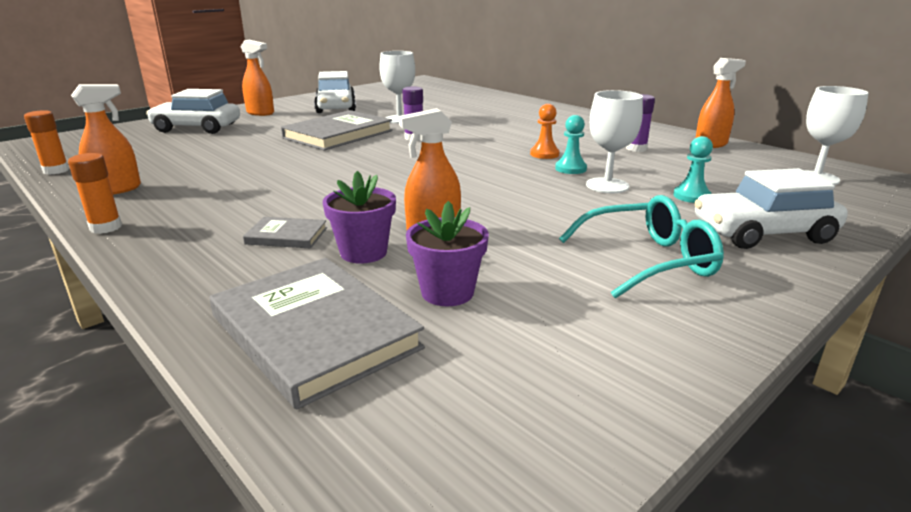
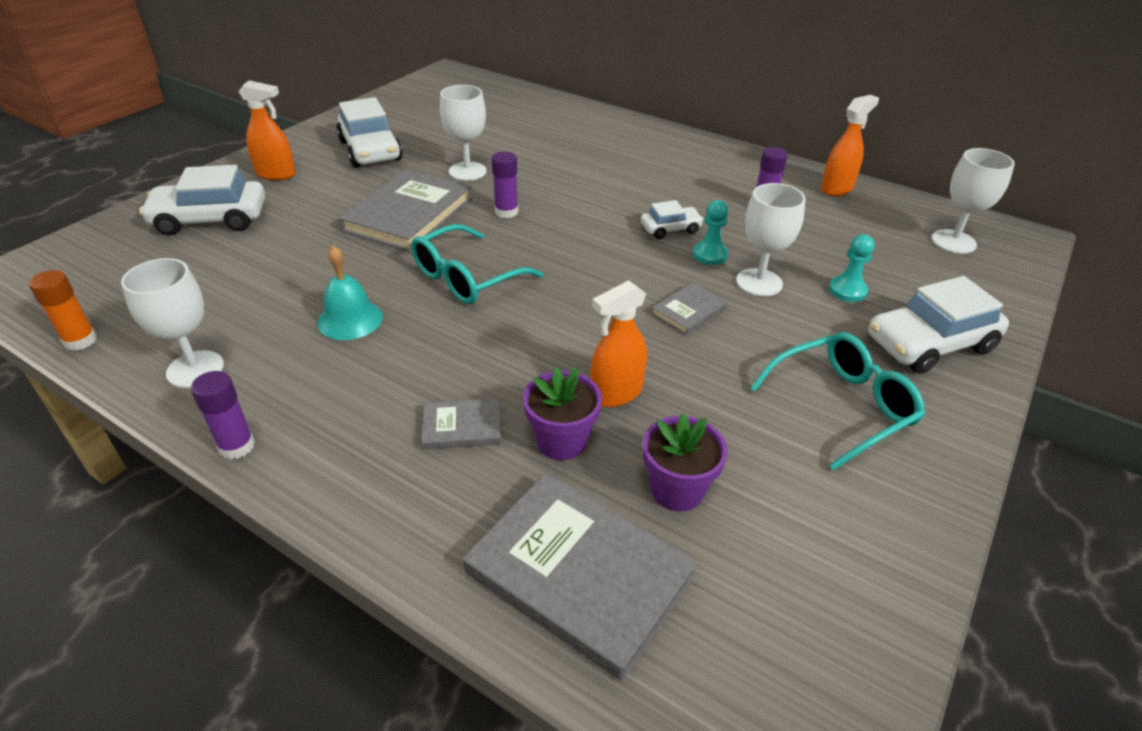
camera: 15 degrees left, 15 degrees up
orange glue stick [68,153,122,234] -> purple glue stick [191,371,255,460]
orange spray bottle [71,84,141,195] -> white goblet [121,258,224,388]
orange pawn [530,104,560,159] -> white car [641,200,704,239]
none -> turquoise bell [317,245,383,340]
none -> turquoise glasses [411,224,543,304]
none -> grey book [651,282,727,335]

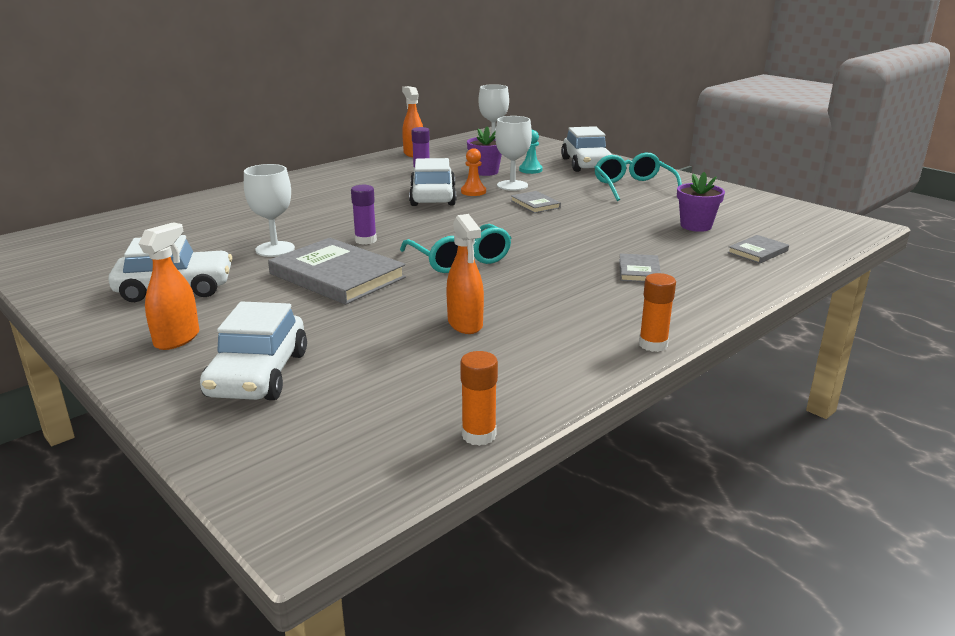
camera: 75 degrees left, 15 degrees down
white goblet [121,258,224,388] -> none
purple glue stick [191,371,255,460] -> orange glue stick [639,273,676,352]
turquoise bell [317,245,383,340] -> none
grey book [463,473,698,680] -> grey book [728,235,789,264], size x0.48
purple flower pot [523,367,602,460] -> purple flower pot moved to [467,127,502,176]
orange spray bottle [590,280,647,407] -> orange spray bottle moved to [446,214,484,334]
white car [641,200,704,239] -> white car [409,158,456,206], size x1.84
turquoise pawn [693,200,728,265] -> orange pawn [461,148,486,196]

